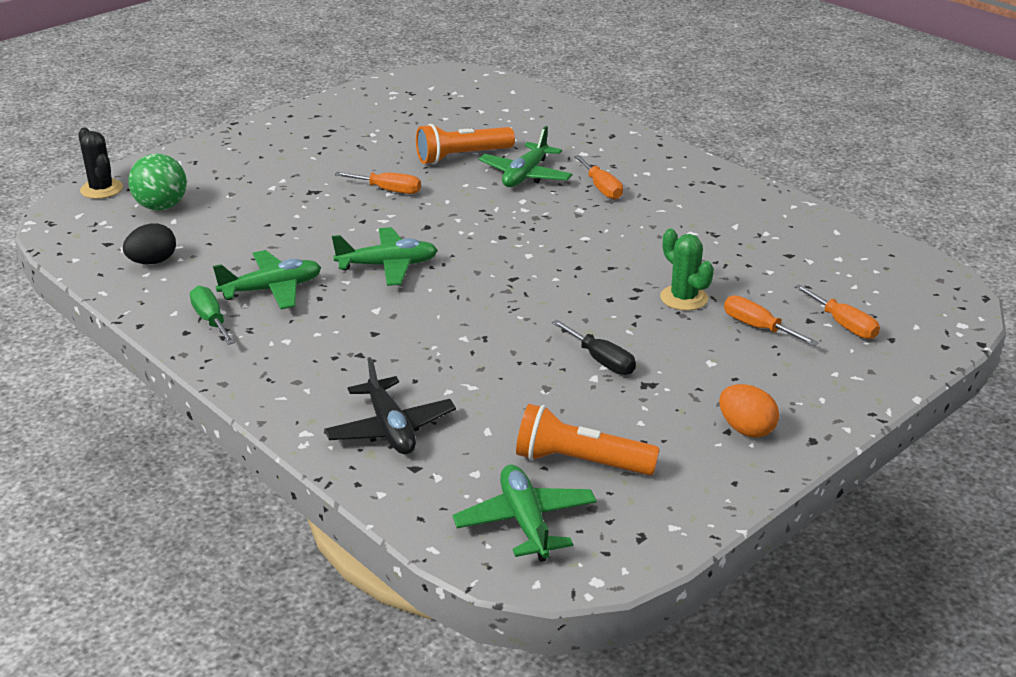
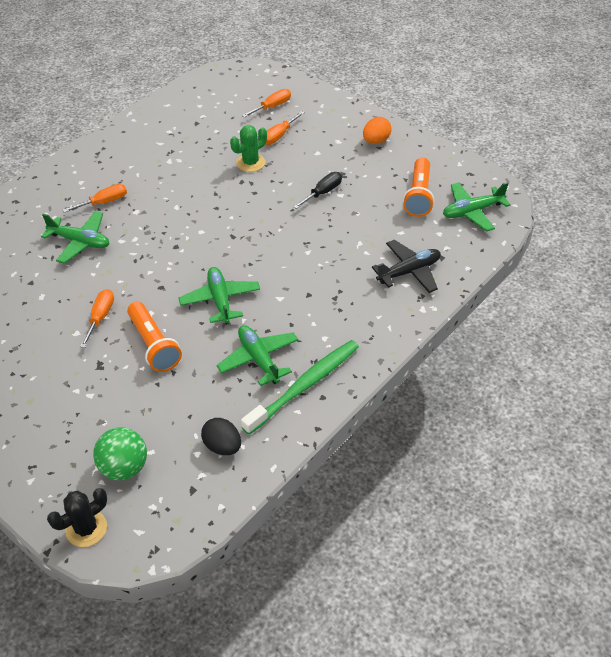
camera: 95 degrees left, 15 degrees up
green screwdriver [190,286,235,345] -> green toothbrush [241,340,359,435]
orange flashlight [416,124,515,165] -> orange flashlight moved to [127,302,182,372]

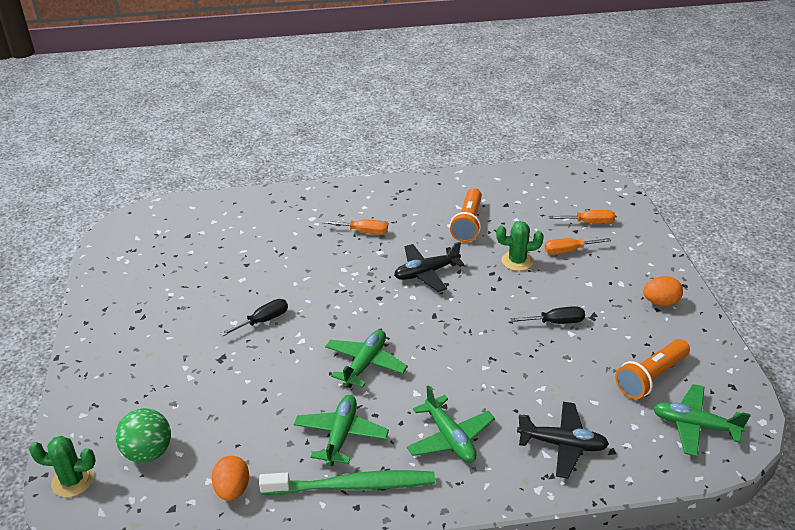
camera: 40 degrees right, 10 degrees down
green plane [41,211,110,264] -> green plane moved to [407,385,495,463]
black cactus [47,488,107,547] -> green cactus [29,436,96,498]
orange screwdriver [80,289,114,348] -> black screwdriver [220,299,288,337]
orange flashlight [127,302,182,372] -> orange flashlight moved to [450,188,482,242]
black egg [201,418,241,455] -> orange egg [211,456,249,501]
none -> black plane [394,242,464,292]

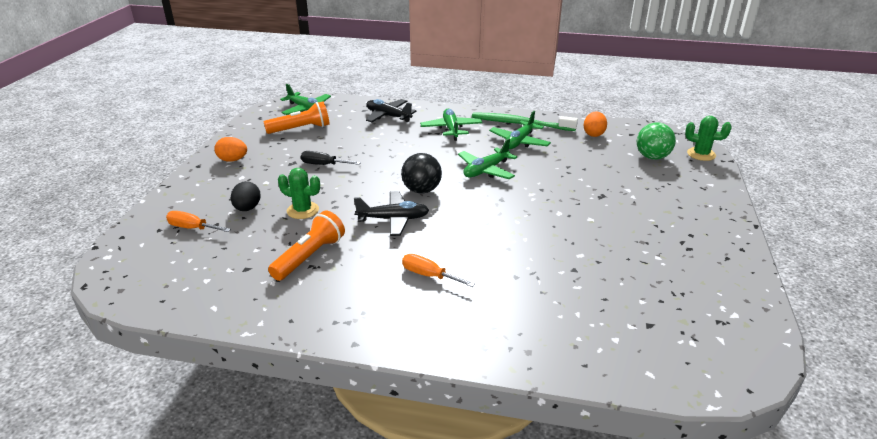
camera: 160 degrees left, 5 degrees down
black screwdriver [220,299,288,337] -> none
orange screwdriver [544,238,611,254] -> black egg [231,181,261,211]
none -> black ball [401,153,442,193]

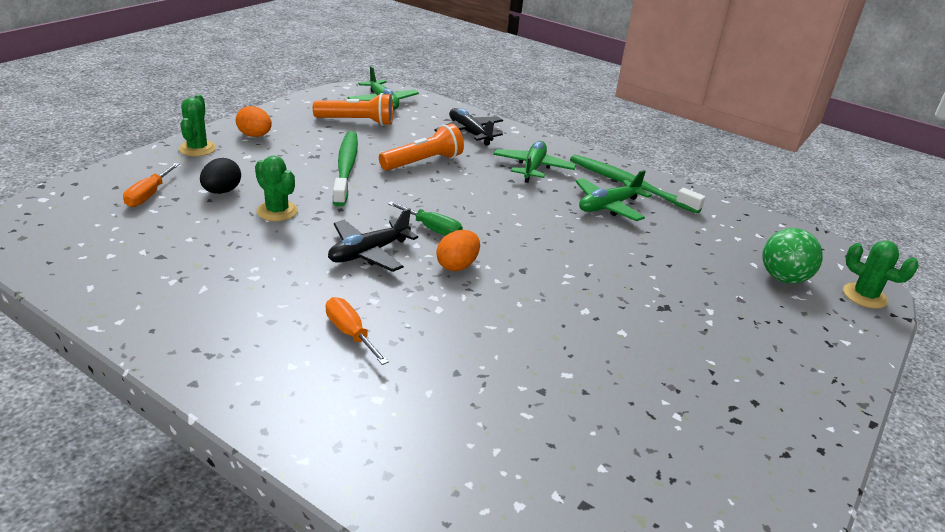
camera: 20 degrees right, 0 degrees up
orange screwdriver [166,211,231,232] -> orange screwdriver turned 120 degrees counterclockwise [123,163,180,207]
orange flashlight [268,211,345,281] -> orange flashlight moved to [379,124,464,171]
black screwdriver [301,151,361,165] -> green toothbrush [333,131,358,207]
black plane [354,191,429,236] -> black plane turned 120 degrees clockwise [328,208,418,272]
black ball [401,153,442,193] -> green screwdriver [388,201,463,236]
green plane [458,139,517,179] -> none
orange egg [584,112,607,137] -> orange egg moved to [436,230,480,271]
none -> green cactus [179,94,216,156]

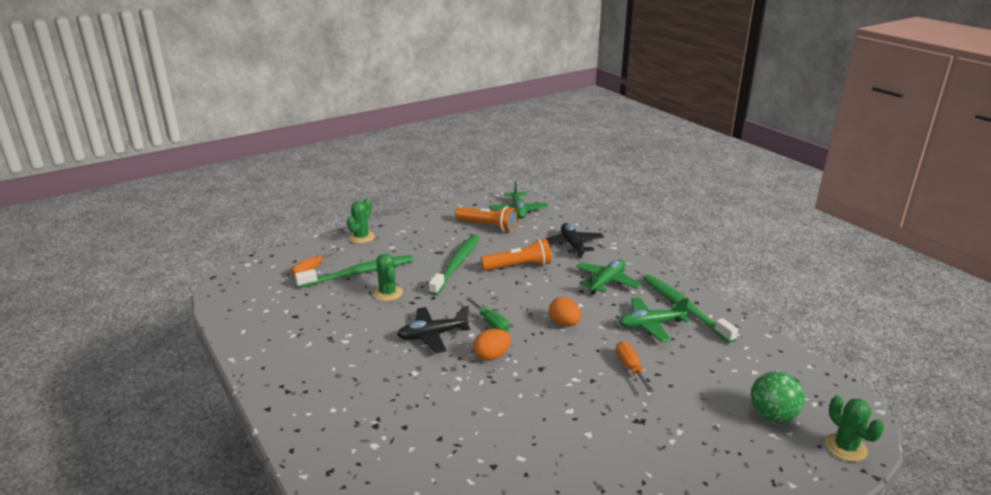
camera: 25 degrees right, 5 degrees down
black egg [200,158,241,194] -> green toothbrush [295,255,413,288]
orange egg [236,106,272,137] -> orange egg moved to [549,297,581,327]
orange screwdriver [326,297,389,365] -> orange screwdriver moved to [616,342,654,393]

